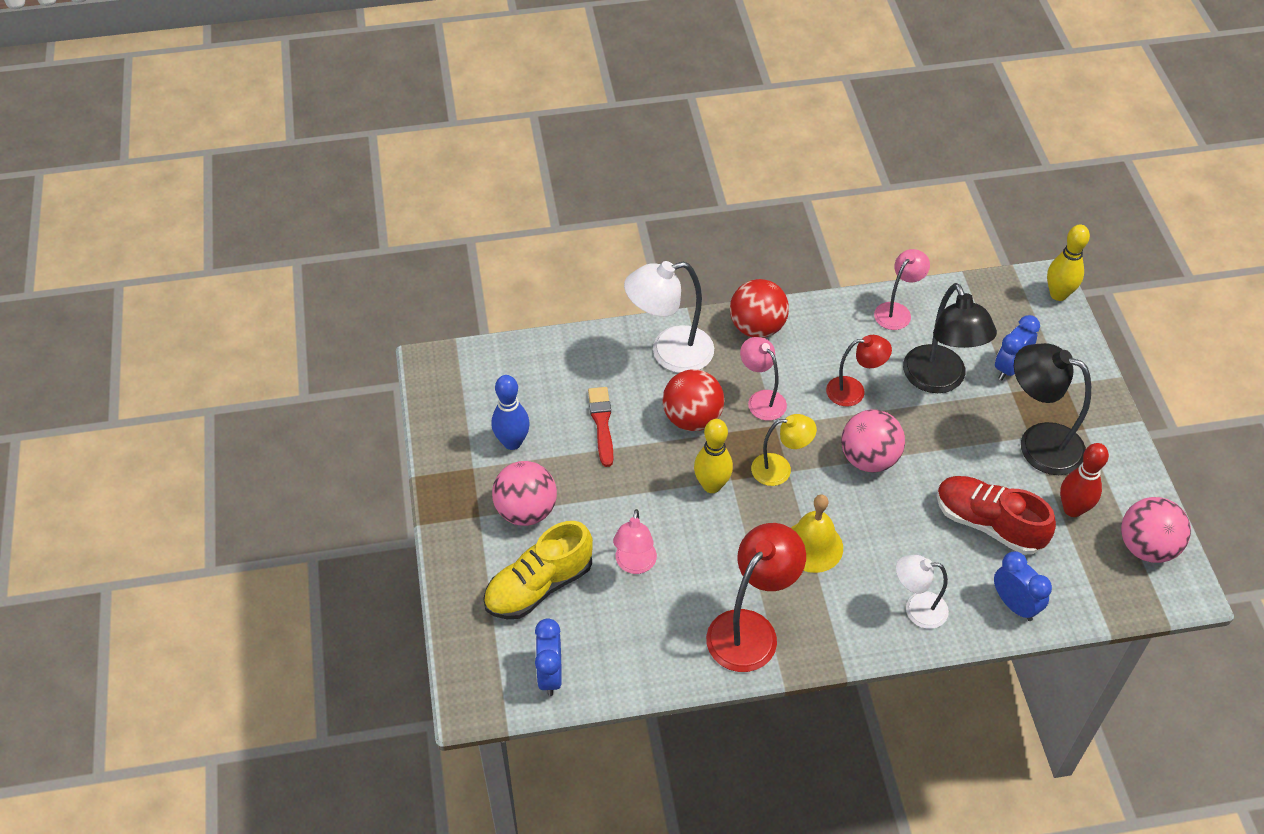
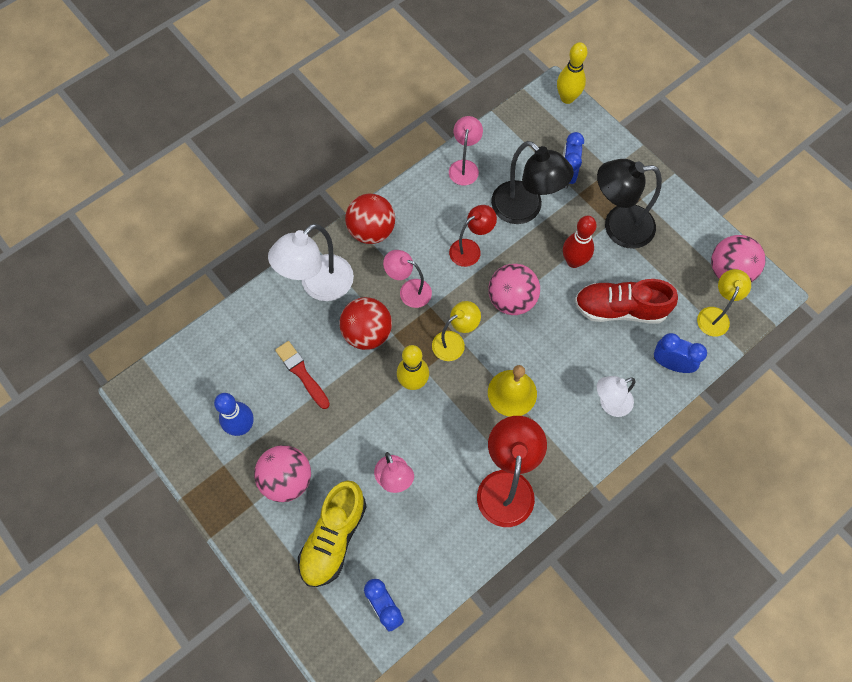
camera: 30 degrees left, 15 degrees up
red bowling pin [1060,443,1109,517] -> red bowling pin moved to [563,216,597,268]
none -> yellow lamp [697,269,751,337]

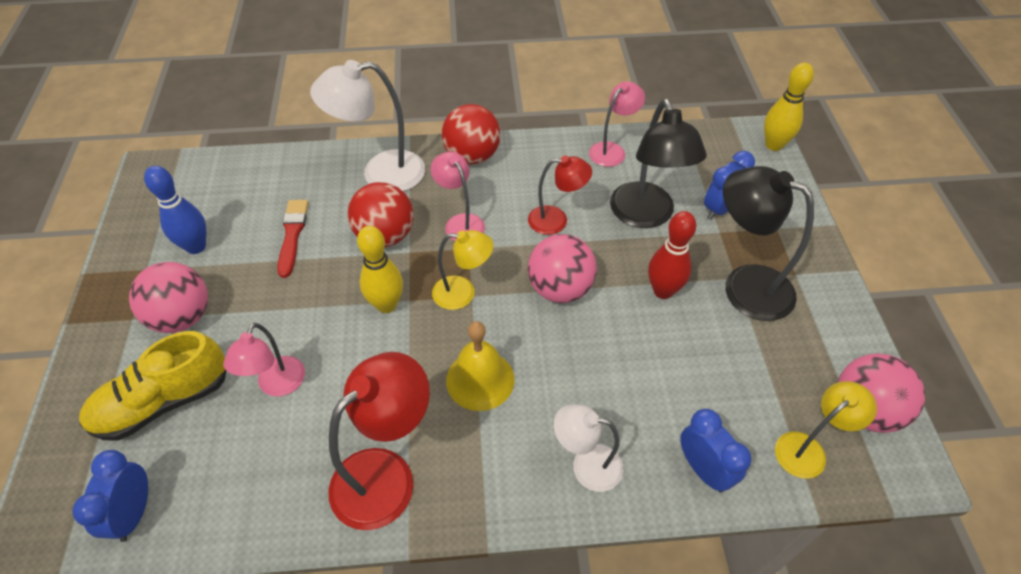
camera: 35 degrees right, 15 degrees down
red shoe [575,279,678,324] -> none

